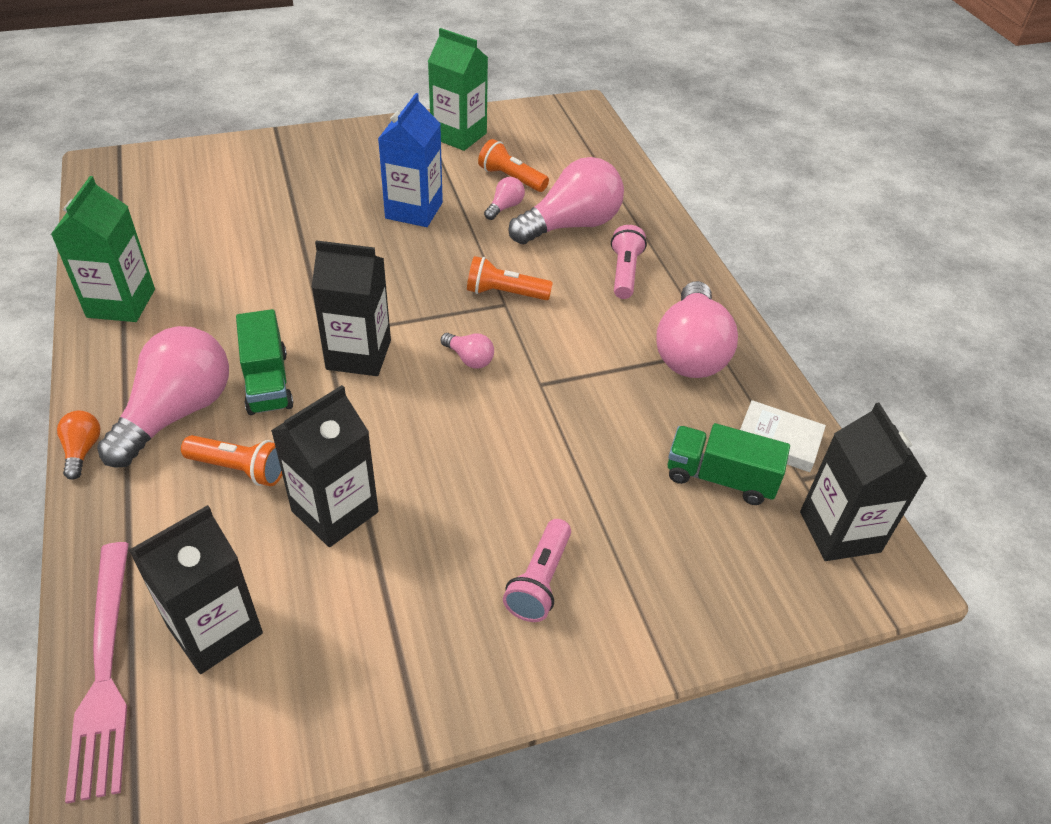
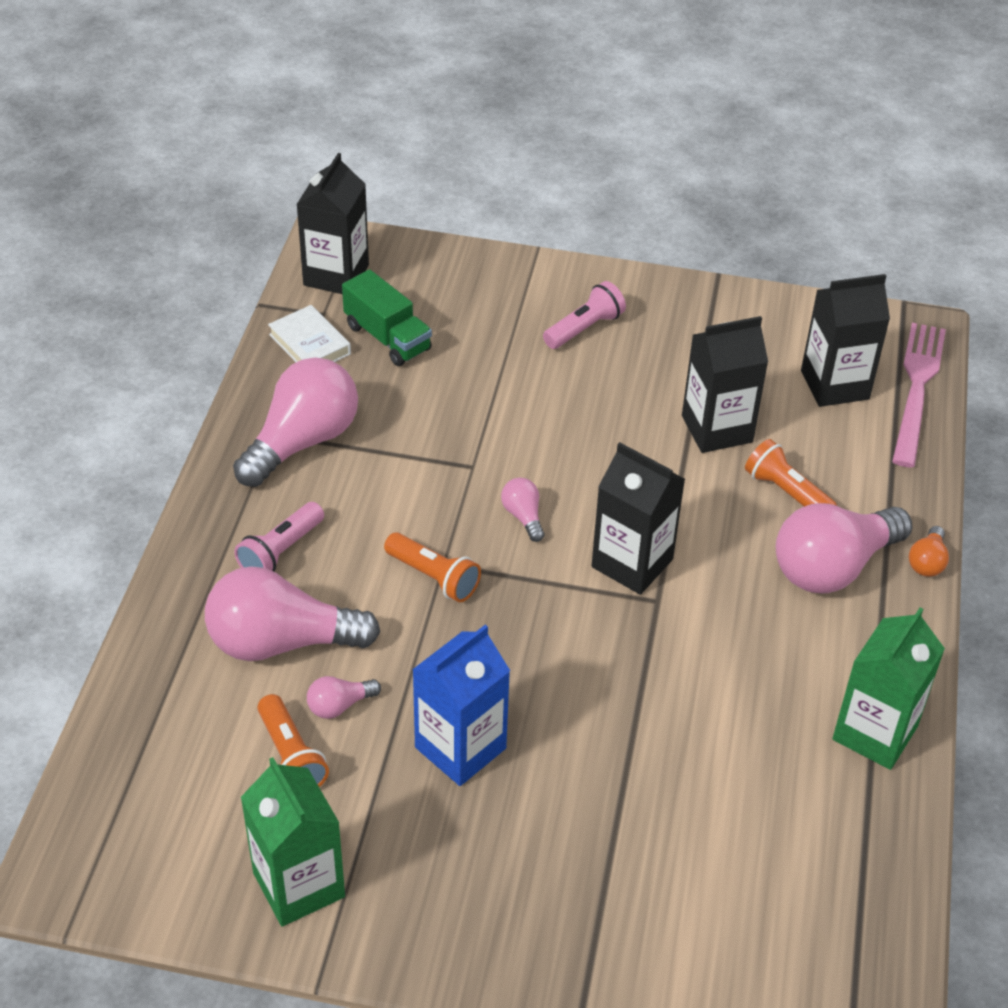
camera: 150 degrees left, 0 degrees up
green truck [236,309,293,415] -> none

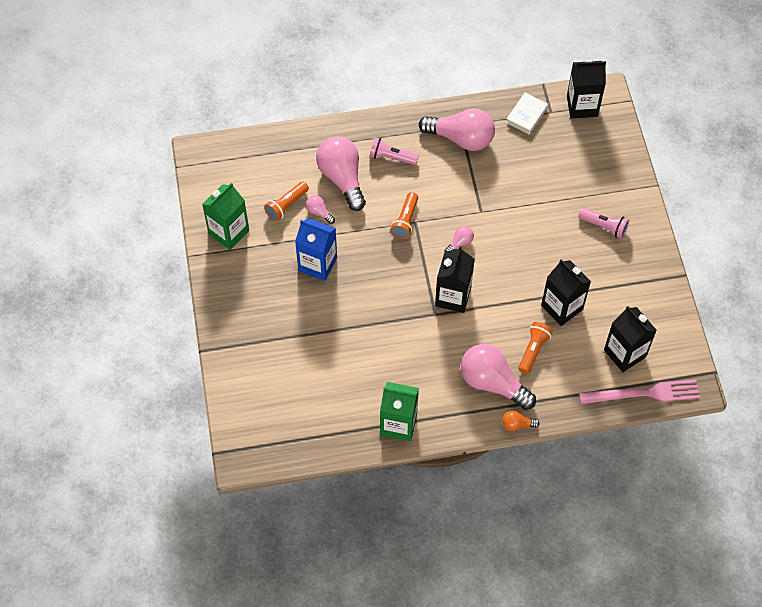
camera: 70 degrees right, 15 degrees up
green truck [342,269,432,366] -> none

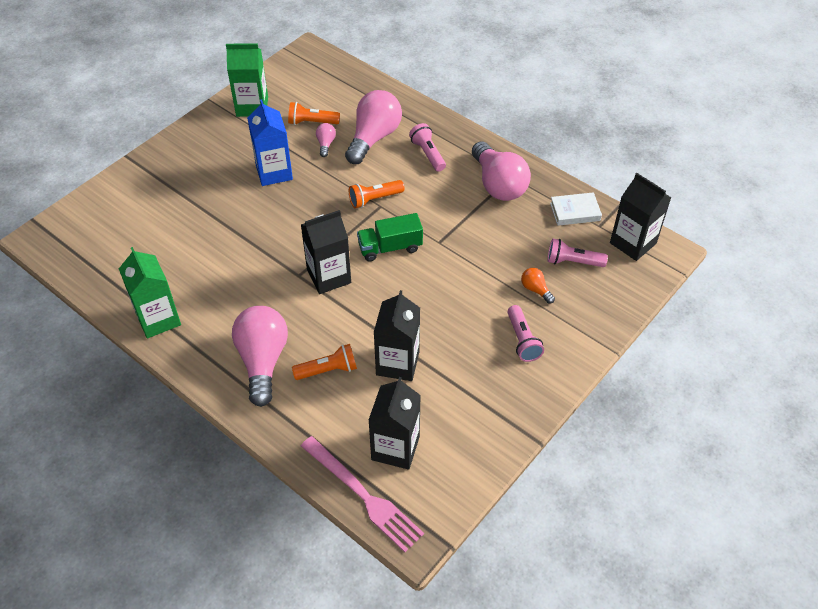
camera: 50 degrees right, 10 degrees down
pink light bulb [445,226,474,252] -> green truck [357,213,423,262]
orange light bulb [502,410,540,431] -> orange light bulb moved to [521,268,555,304]
none -> pink flashlight [548,239,608,267]

